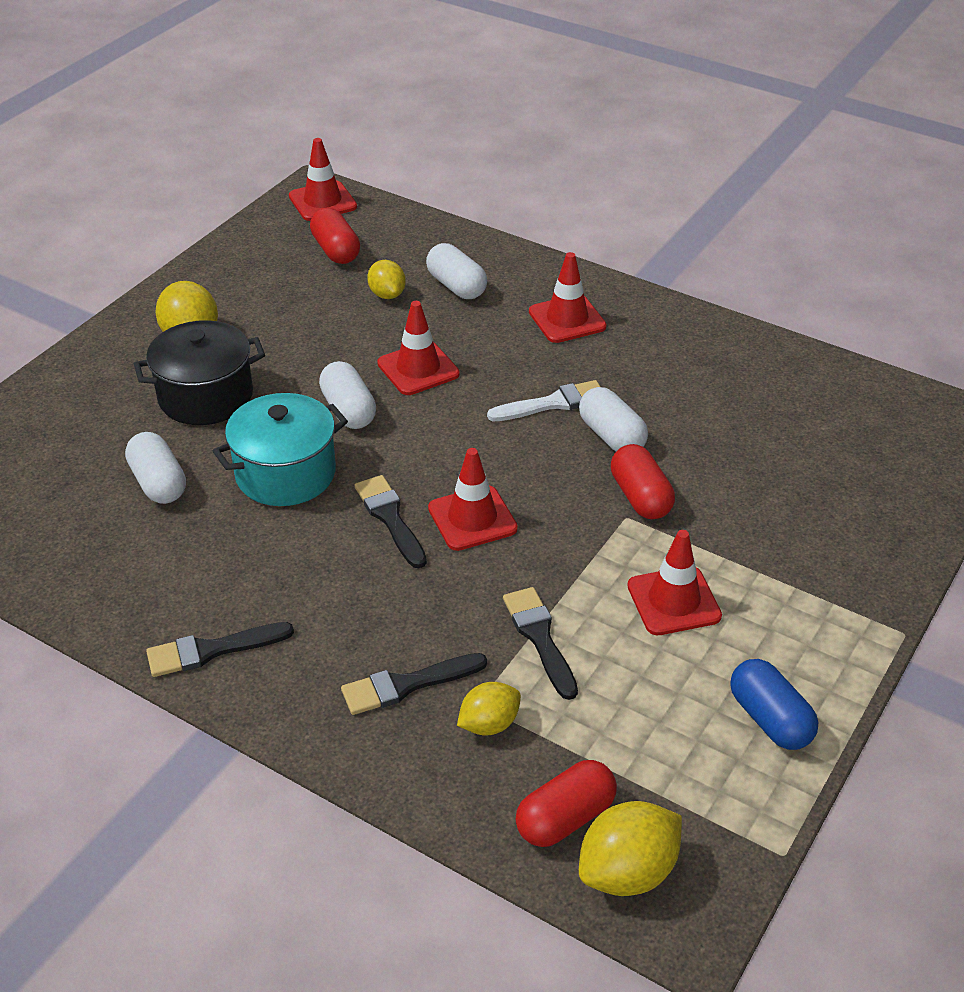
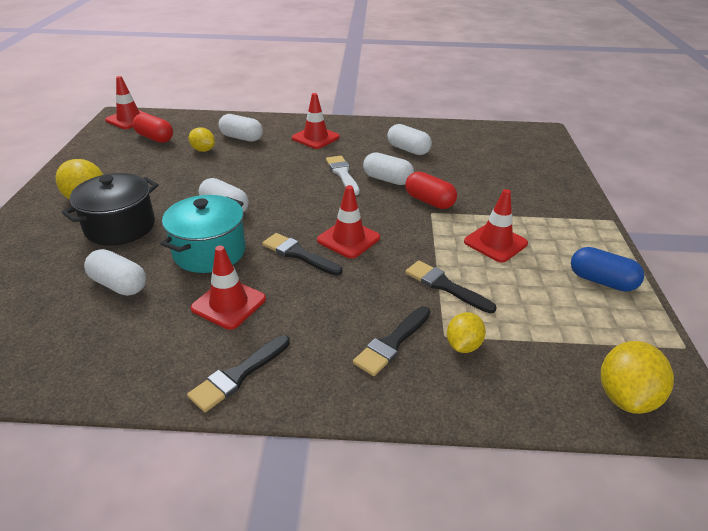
camera: 30 degrees left, 5 degrees down
red traffic cone [377,301,460,395] -> red traffic cone moved to [191,245,266,330]
white brush [487,380,601,421] -> white brush turned 60 degrees counterclockwise [326,156,360,195]
red capsule [515,760,617,847] -> none
none -> white capsule [387,124,432,155]

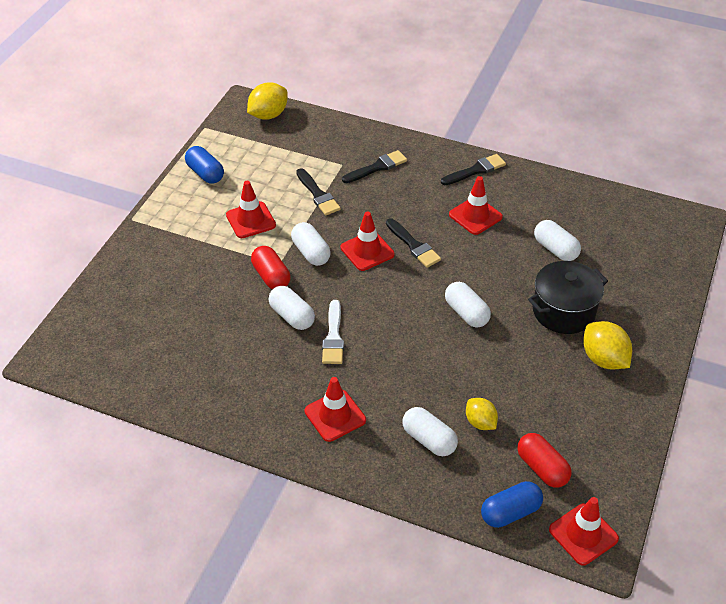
camera: 160 degrees left, 10 degrees up
turquoise pot [161,195,246,273] -> none
white capsule [387,124,432,155] -> white capsule moved to [291,222,331,266]
yellow lemon [447,312,486,353] -> none
none -> blue capsule [481,481,543,528]

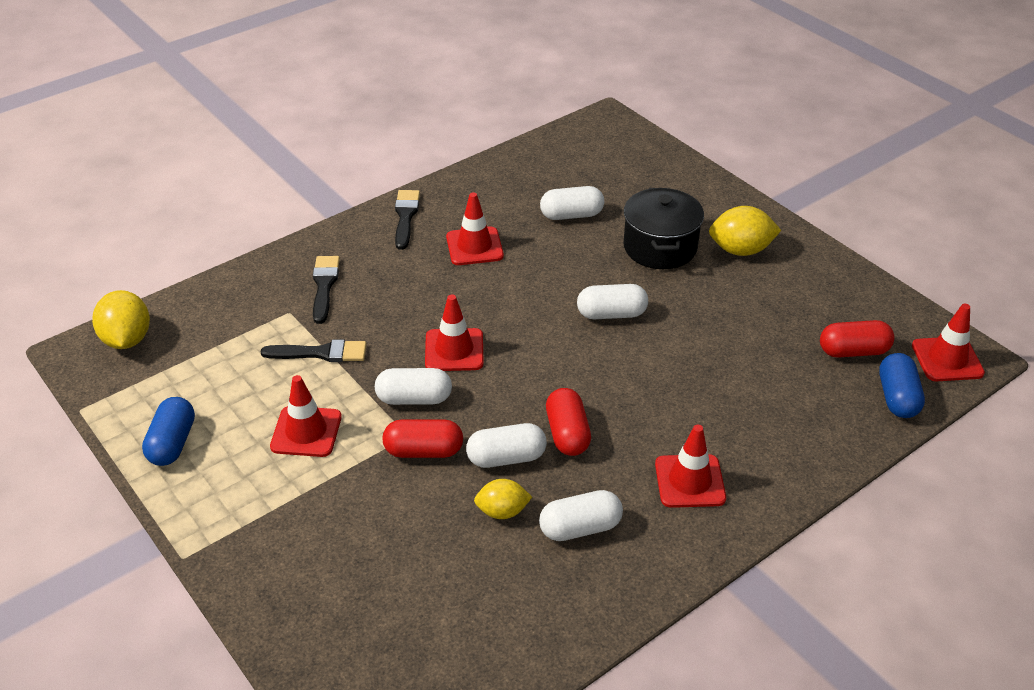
camera: 60 degrees left, 5 degrees down
blue capsule [185,146,224,184] -> blue capsule turned 75 degrees counterclockwise [142,397,195,466]
white brush [322,300,344,364] -> red capsule [546,388,591,456]
black brush [386,218,441,268] -> none
white capsule [402,407,458,456] -> white capsule moved to [539,490,623,541]
yellow lemon [466,398,498,430] -> yellow lemon moved to [474,479,532,519]

